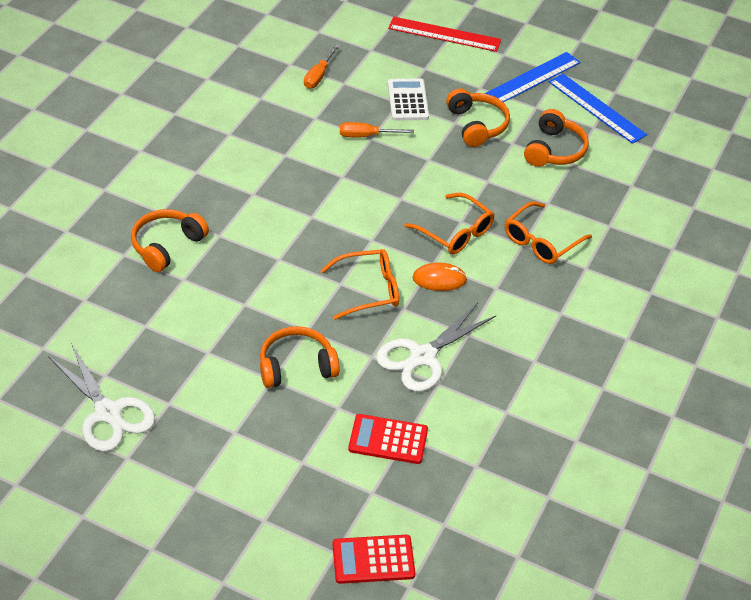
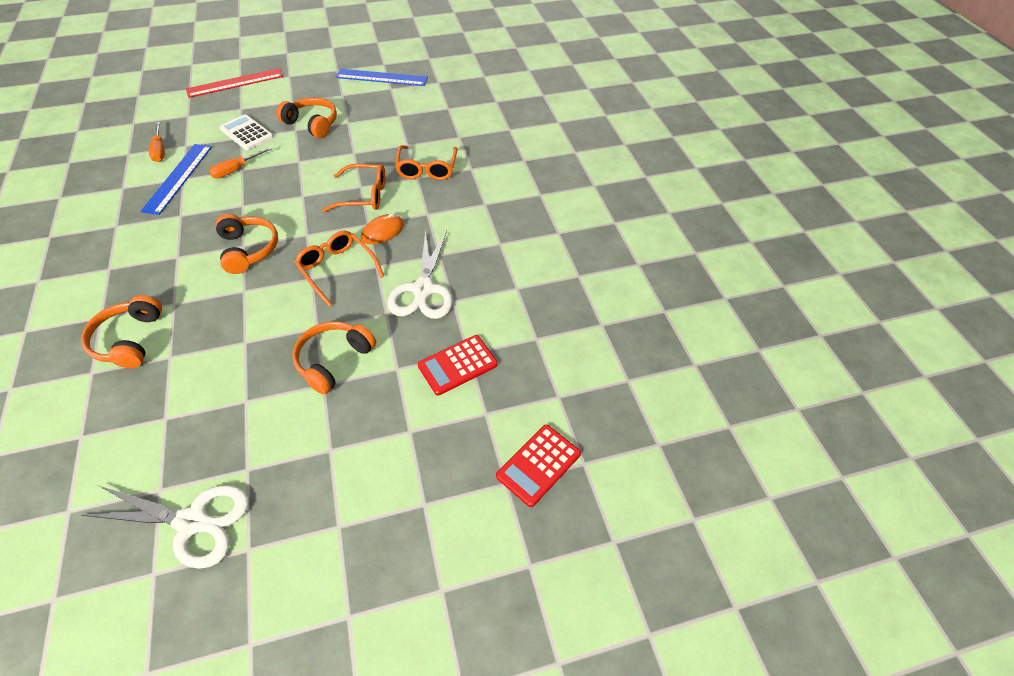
camera: 40 degrees left, 5 degrees up
orange glasses [321,249,399,320] -> orange glasses turned 75 degrees counterclockwise [294,231,384,306]
blue ruler [484,52,581,102] -> blue ruler moved to [140,144,212,215]
orange headphones [524,109,589,167] -> orange headphones moved to [215,214,278,274]

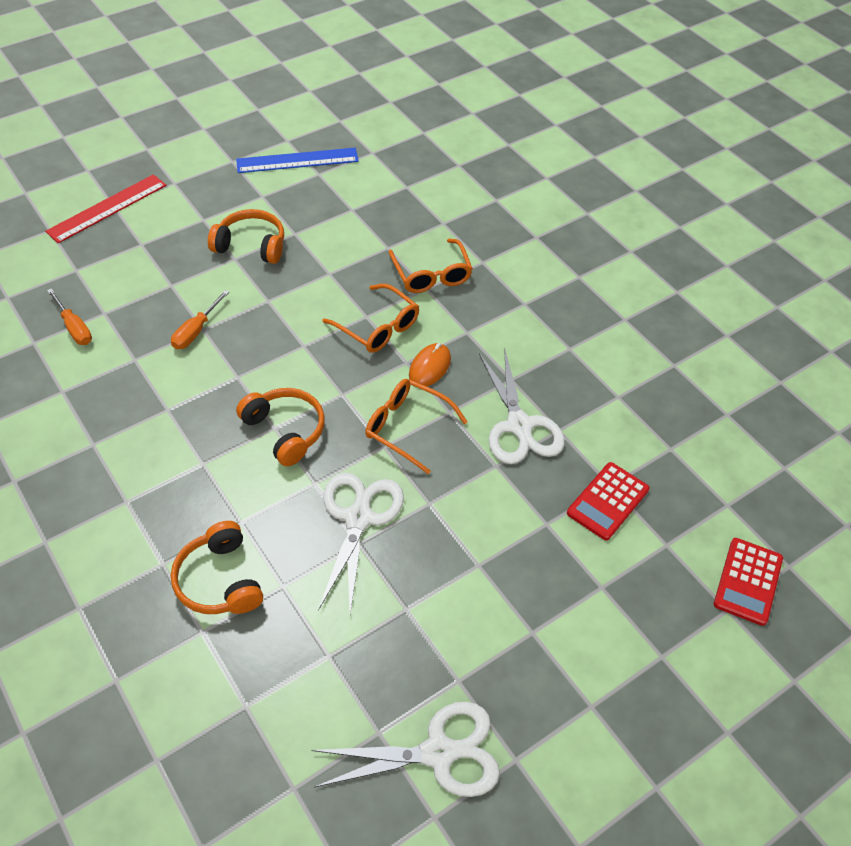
camera: 20 degrees left, 0 degrees up
blue ruler [140,144,212,215] -> none
white calculator [219,114,273,150] -> none
orange headphones [292,321,376,395] -> none
orange glasses [322,164,385,212] -> orange glasses turned 60 degrees clockwise [323,284,419,353]
none -> white scissors [318,473,404,614]

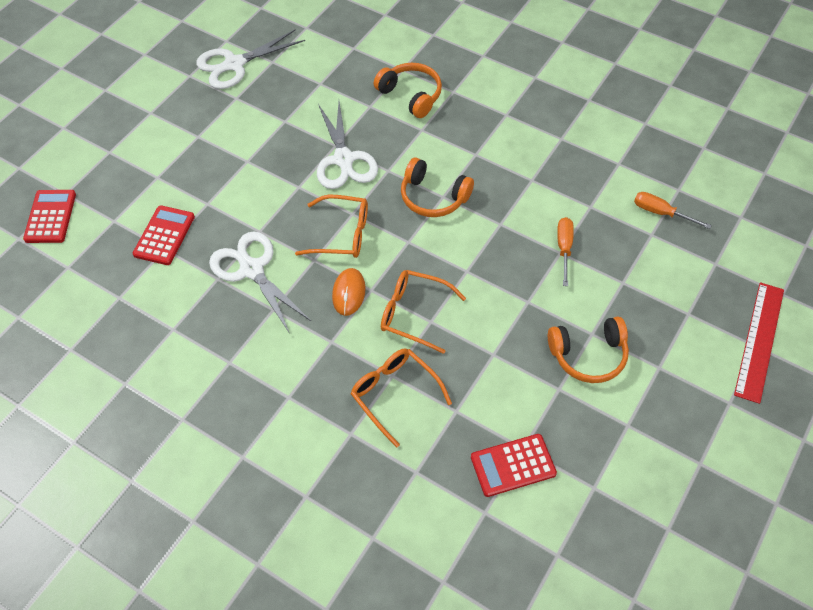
camera: 160 degrees right, 5 degrees up
blue ruler [236,148,359,173] -> none
none -> red calculator [471,434,557,497]

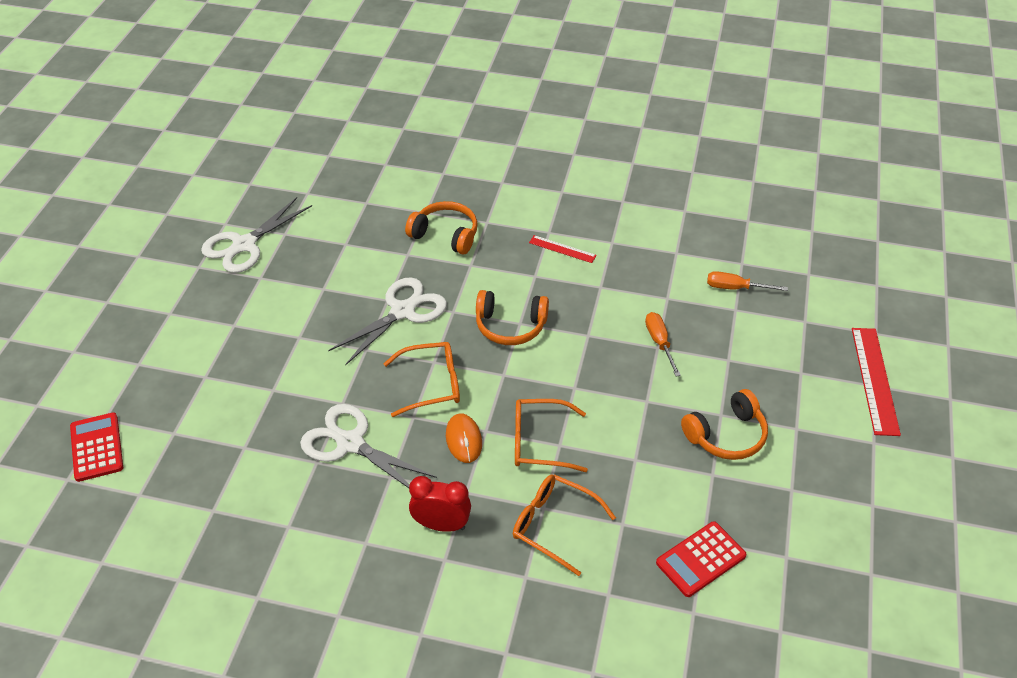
camera: 20 degrees left, 10 degrees down
red calculator [133,205,195,265] -> none
white scissors [317,102,378,189] -> white scissors turned 105 degrees counterclockwise [328,277,447,366]
none -> red clock [409,476,471,532]
none -> red ruler [529,235,597,263]

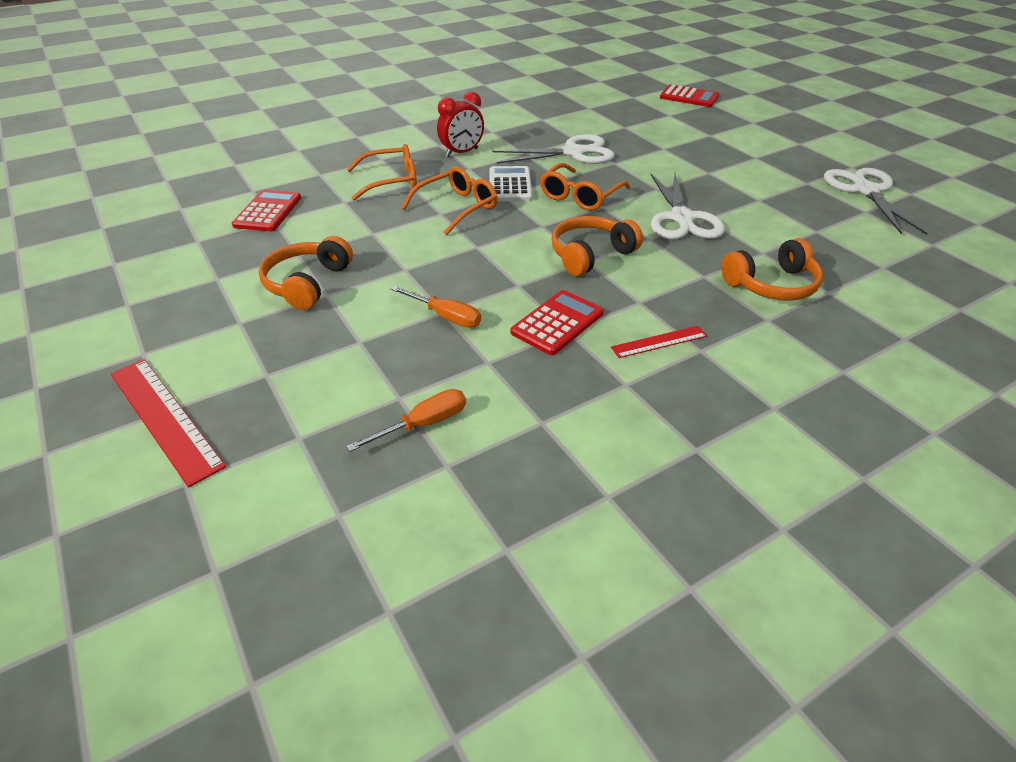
camera: 135 degrees right, 5 degrees down
orange mouse [446,414,482,463] -> white calculator [490,166,532,201]
none -> red calculator [511,290,604,355]

